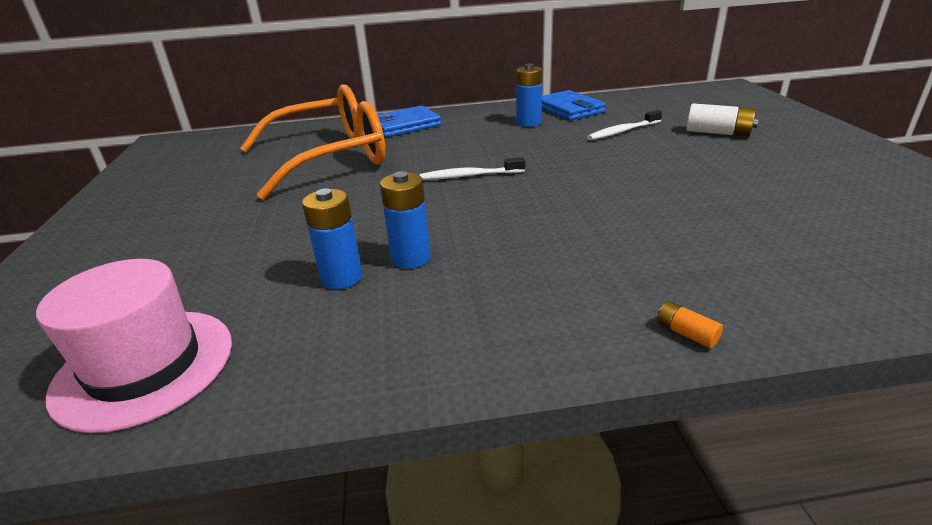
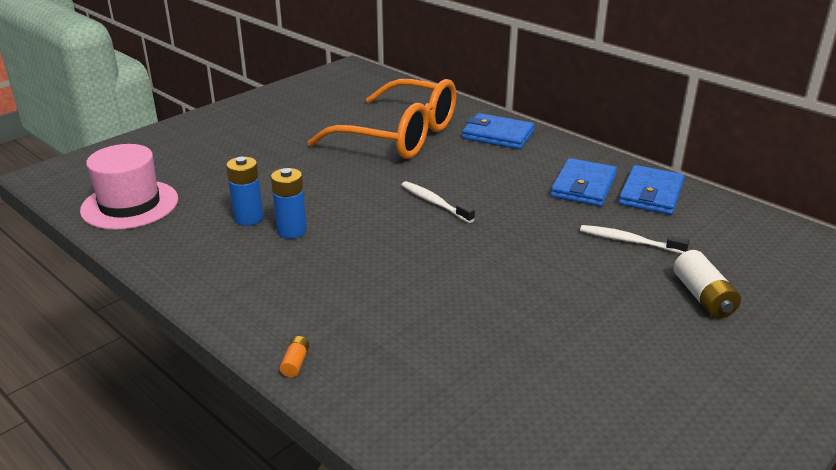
camera: 50 degrees right, 0 degrees up
blue battery [516,64,542,127] -> blue wallet [551,158,617,207]

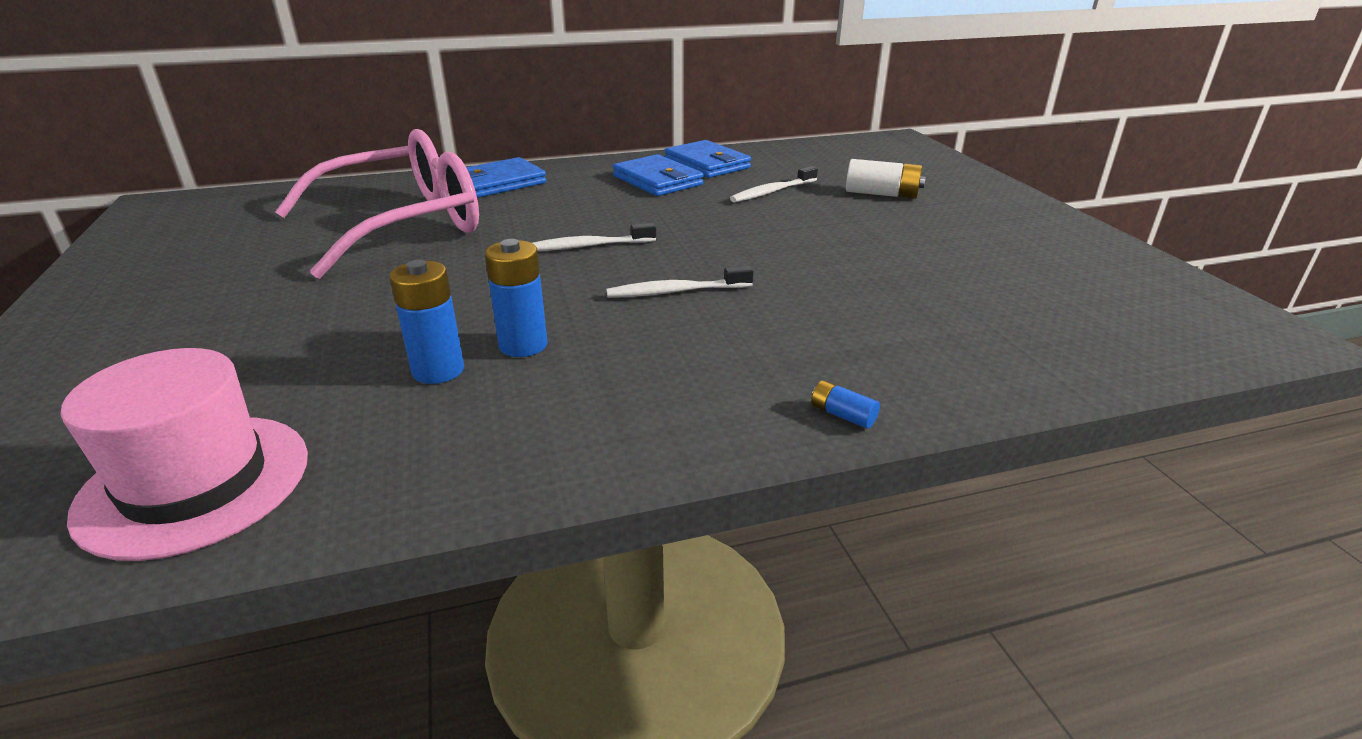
camera: 60 degrees left, 0 degrees up
orange battery [280,336,309,377] -> blue battery [811,380,880,428]
orange glasses [308,79,456,159] -> pink glasses [275,129,479,279]
none -> white toothbrush [606,266,754,298]

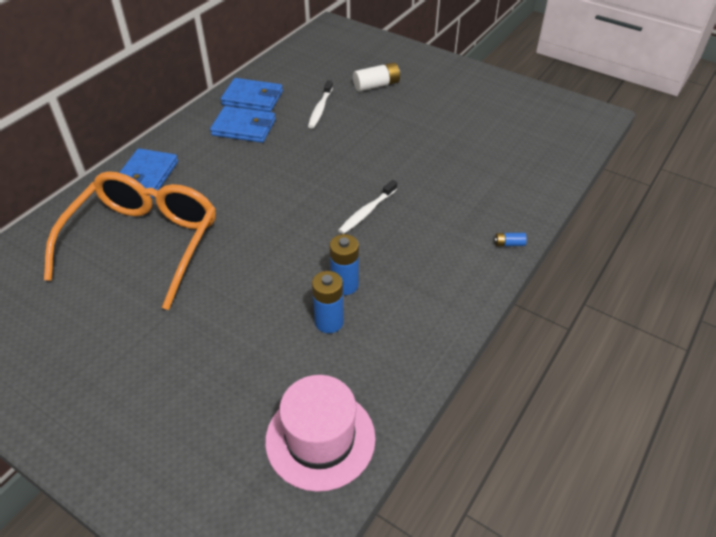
camera: 40 degrees left, 15 degrees up
pink glasses [275,129,479,279] -> orange glasses [44,171,216,310]
white toothbrush [533,223,656,251] -> none

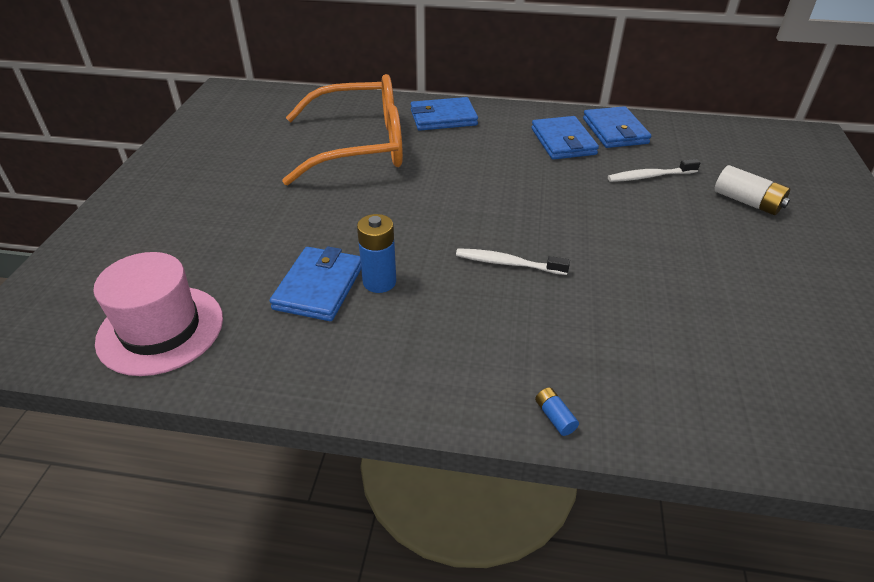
camera: 65 degrees right, 5 degrees down
blue battery [312,271,344,333] -> blue wallet [270,246,361,321]

